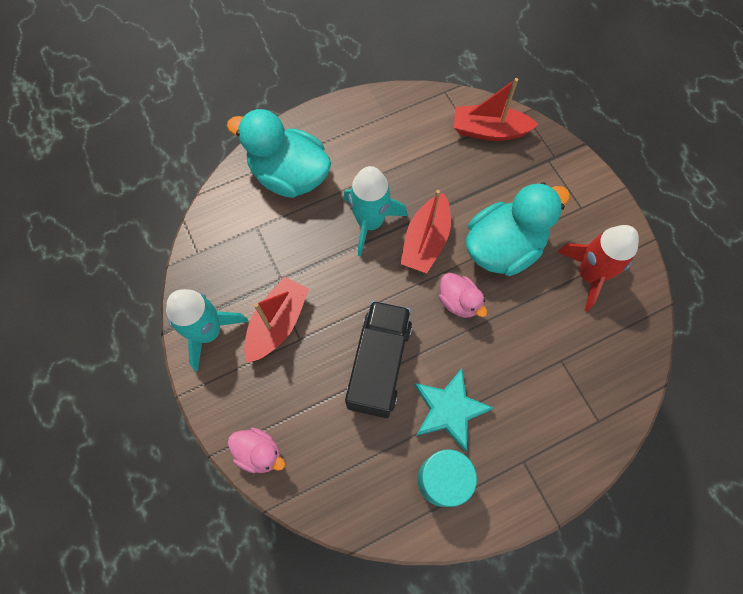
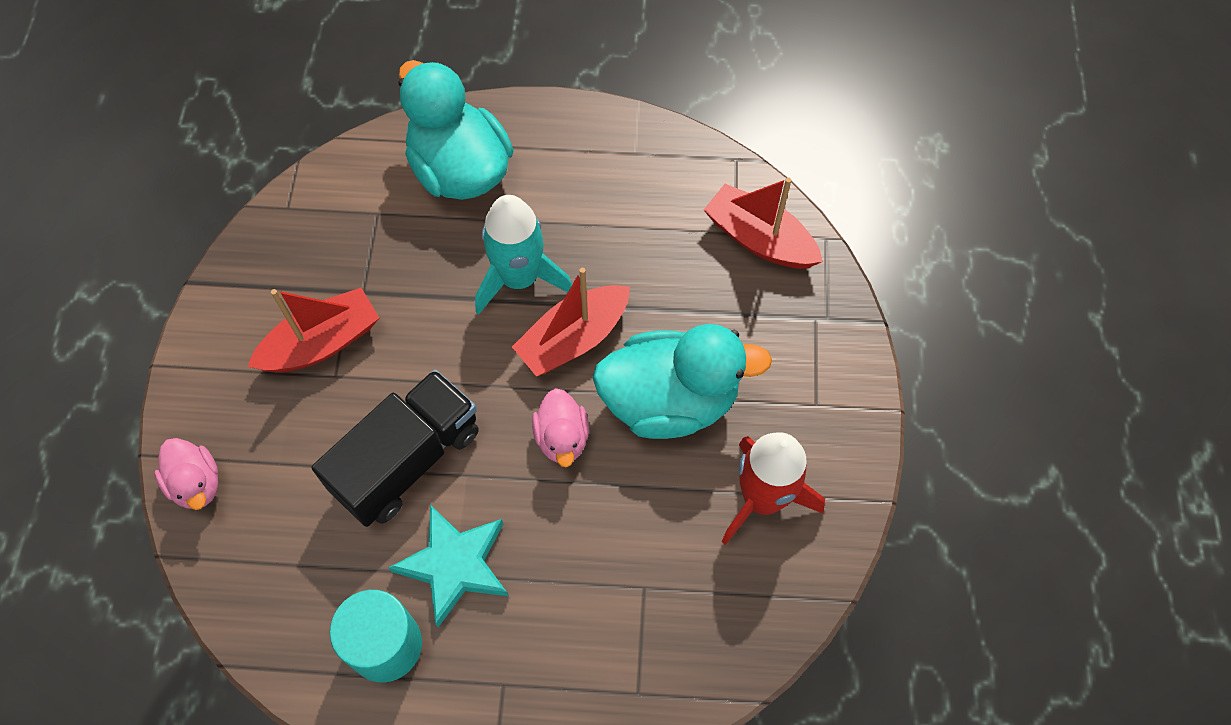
camera: 30 degrees right, 5 degrees down
turquoise rocket [166,289,248,372] -> none

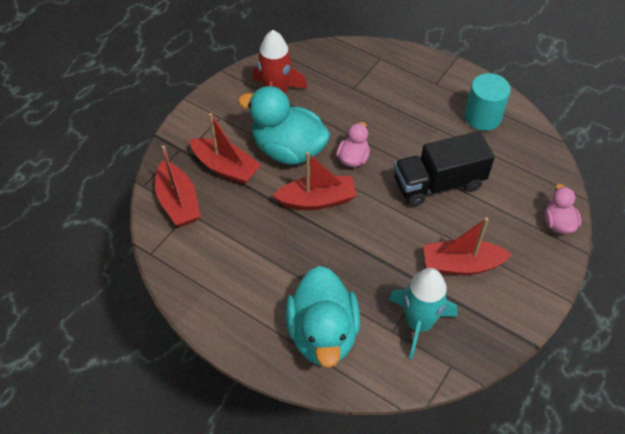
camera: 150 degrees left, 10 degrees down
turquoise star [388,505,508,627] -> none
turquoise rocket [475,195,572,315] -> turquoise rocket moved to [389,268,458,359]
none -> red boat [190,113,261,185]

